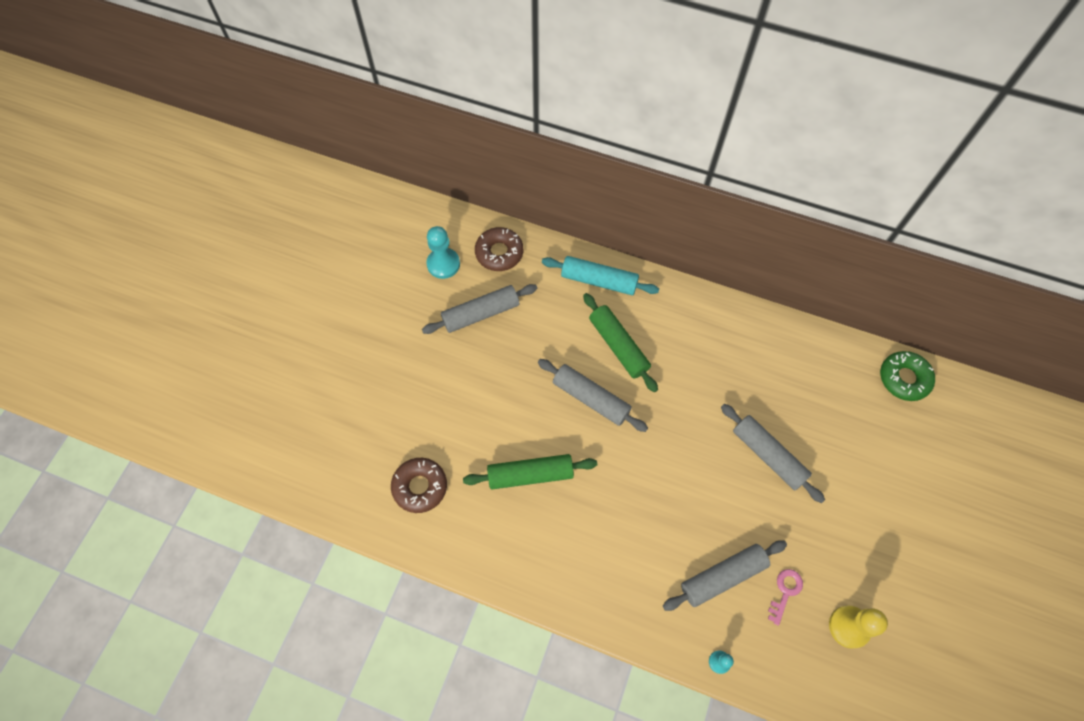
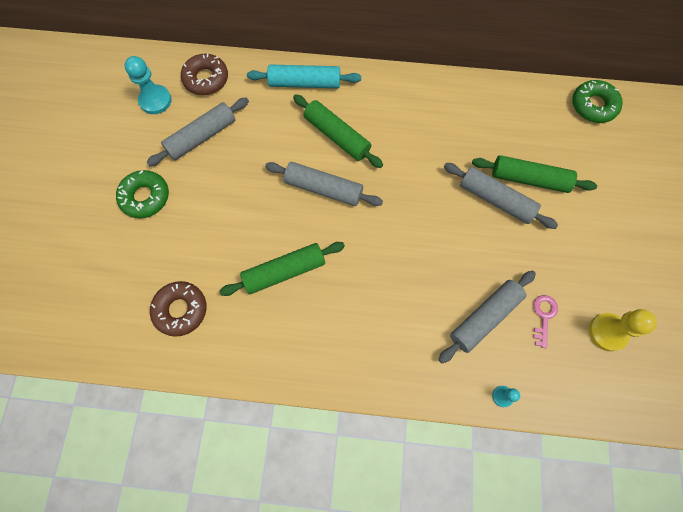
camera: 15 degrees left, 5 degrees up
none -> green donut [116,170,169,218]
none -> green rolling pin [472,155,597,193]

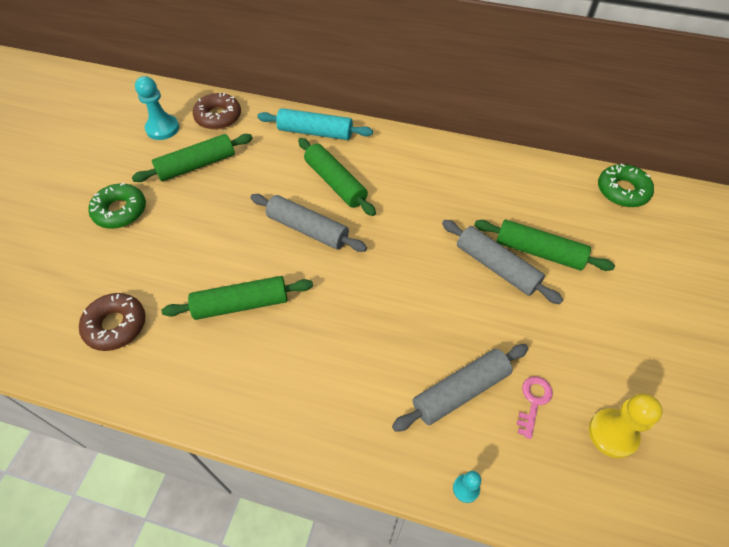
camera: 10 degrees right, 15 degrees down
grey rolling pin [146,98,249,166] -> green rolling pin [132,134,253,182]

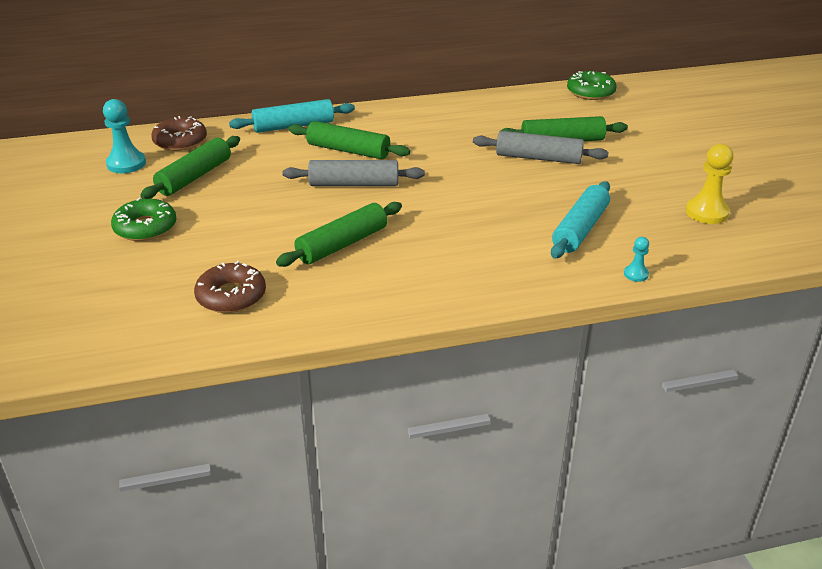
camera: 30 degrees left, 20 degrees down
grey rolling pin [392,344,528,432] -> turquoise rolling pin [551,181,610,259]
pink key [517,376,553,439] -> none

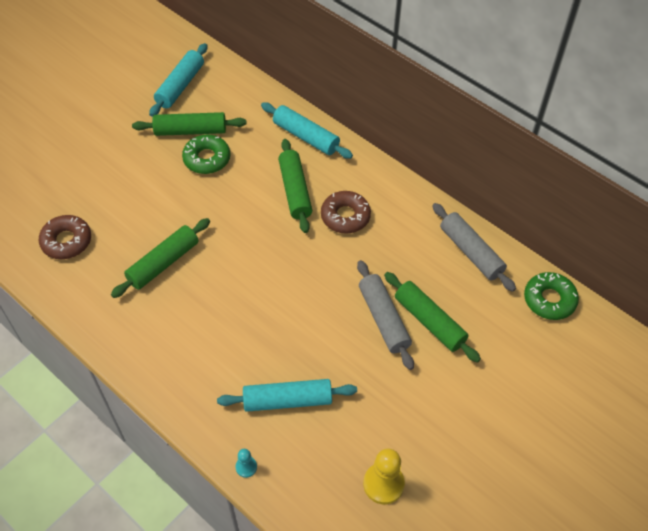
camera: 55 degrees right, 20 degrees up
turquoise pawn [103,99,146,173] -> turquoise rolling pin [149,43,208,117]
green donut [111,198,176,241] -> green donut moved to [182,135,230,174]
brown donut [151,116,207,151] -> brown donut moved to [321,191,371,234]
green rolling pin [276,202,402,267] -> green rolling pin turned 60 degrees counterclockwise [111,218,210,298]
grey rolling pin [282,160,425,186] -> grey rolling pin moved to [432,203,516,292]

